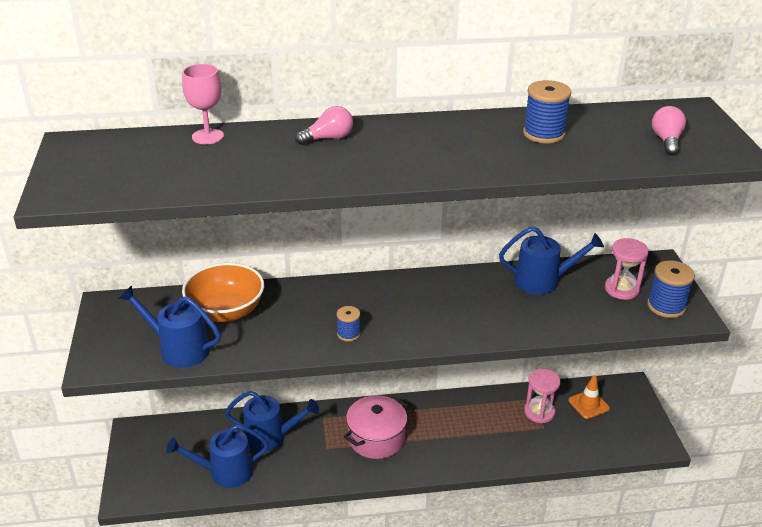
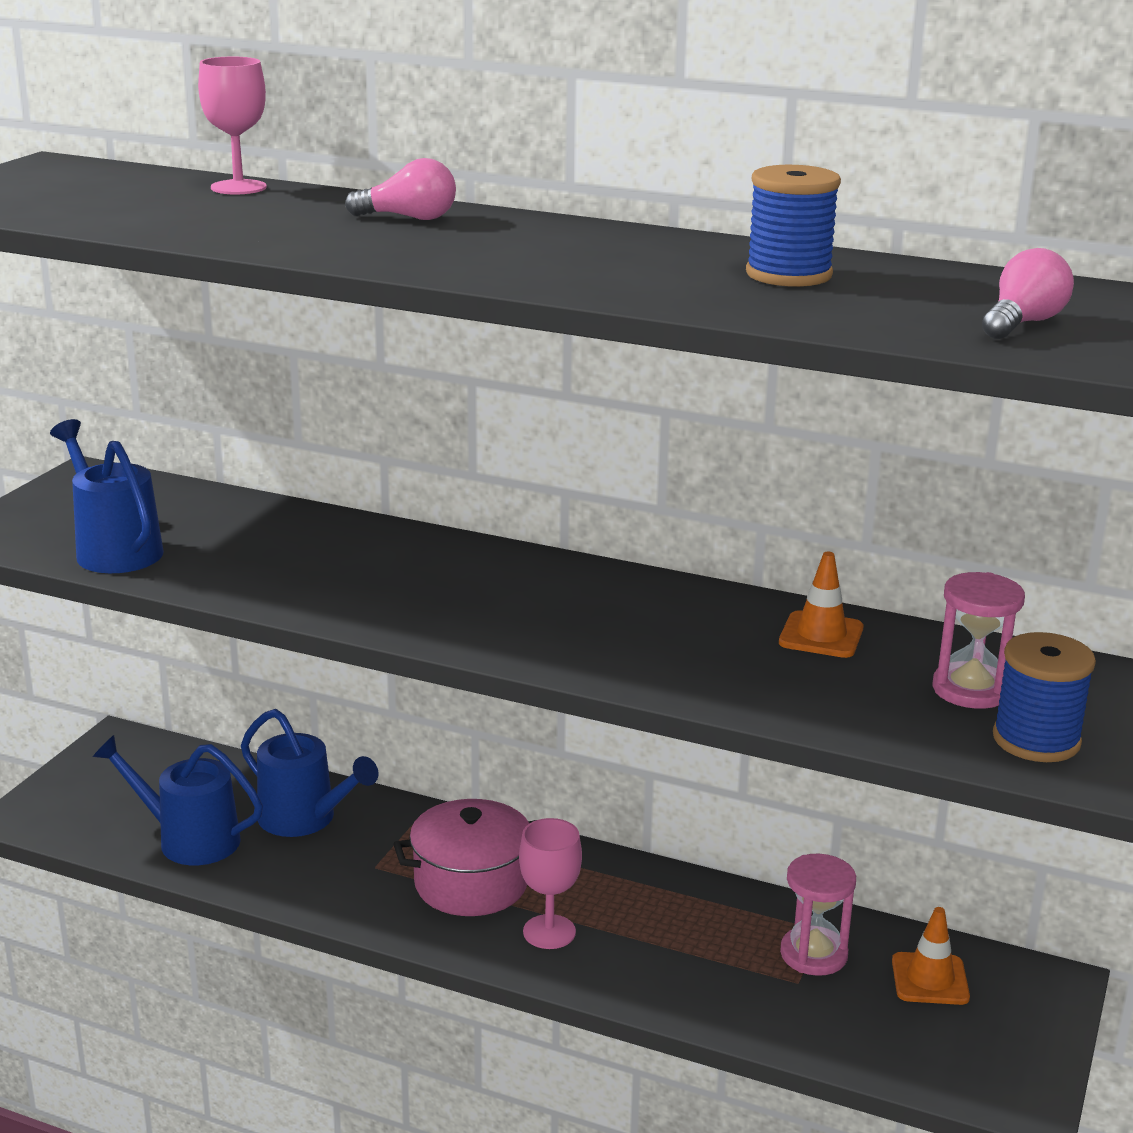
camera: 30 degrees right, 10 degrees down
orange bowl [182,263,264,322] -> none
blue spool [337,306,360,341] -> none
blue watering can [499,227,604,295] -> orange traffic cone [779,552,863,658]
none -> pink goblet [519,818,582,949]

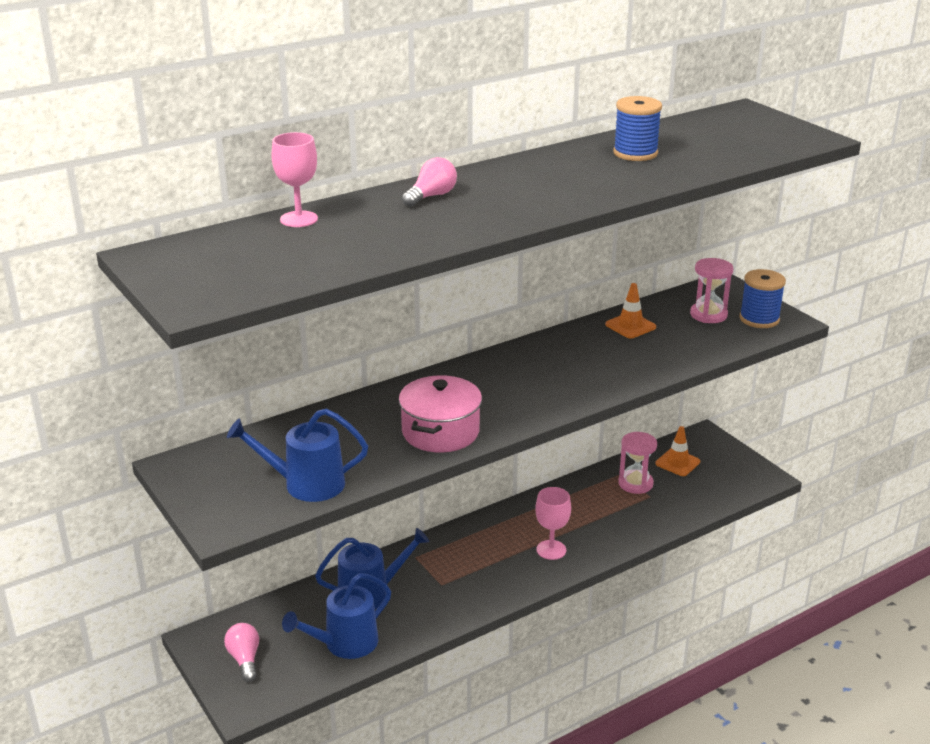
camera: 55 degrees left, 5 degrees up
pink pot [393,799,536,916] -> pink pot moved to [399,375,482,453]
pink light bulb [982,248,1074,339] -> pink light bulb moved to [224,623,259,682]

